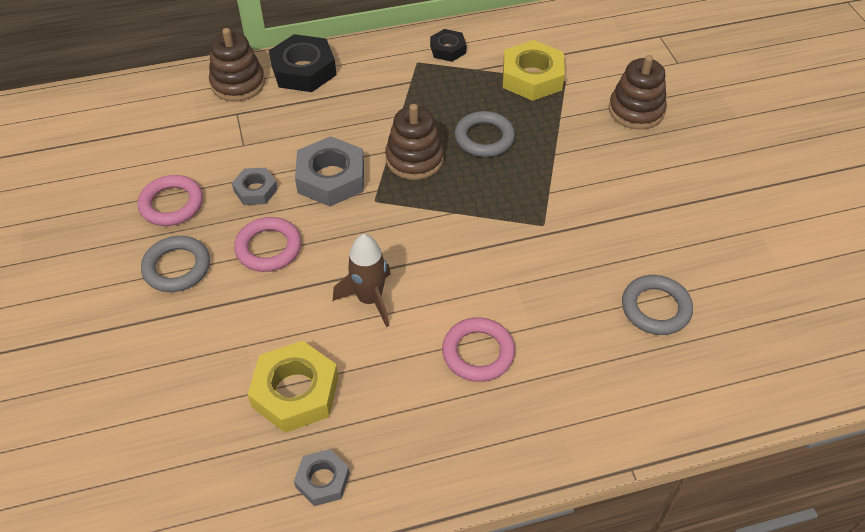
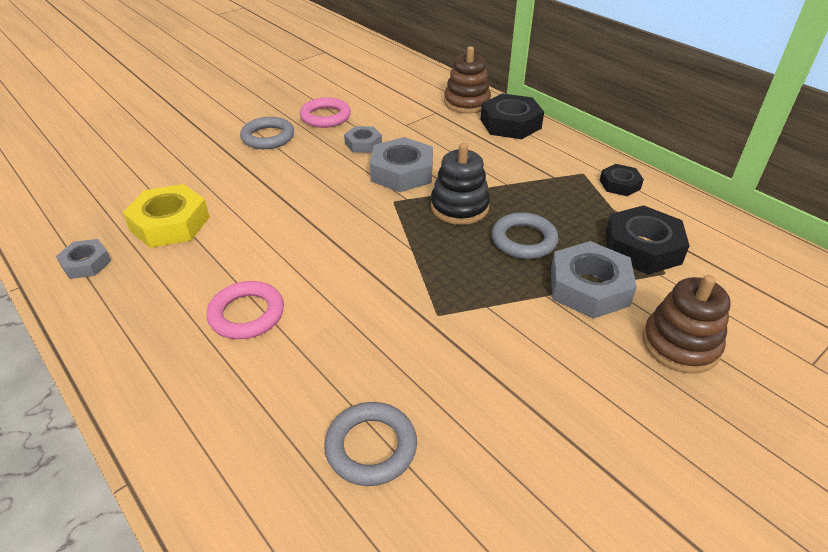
camera: 65 degrees right, 10 degrees down
pink ring [234,217,301,272] -> none
brown rocket [333,234,391,327] -> none
brown stacking toy [385,104,444,180] -> black stacking toy [431,143,490,225]
yellow nut [503,40,565,101] -> black nut [606,205,690,275]
none -> grey nut [551,241,637,319]

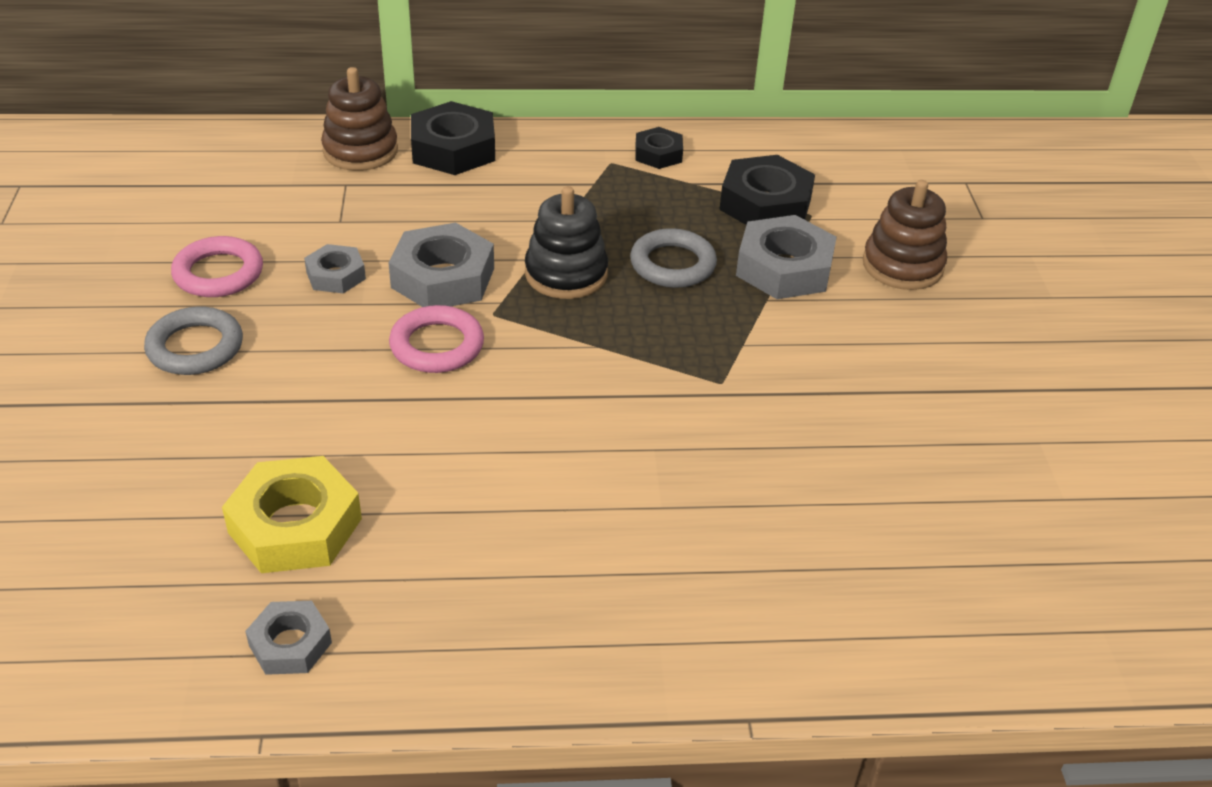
camera: 55 degrees left, 0 degrees up
pink ring [207,281,284,339] -> pink ring moved to [389,305,484,373]
grey ring [324,402,417,486] -> none

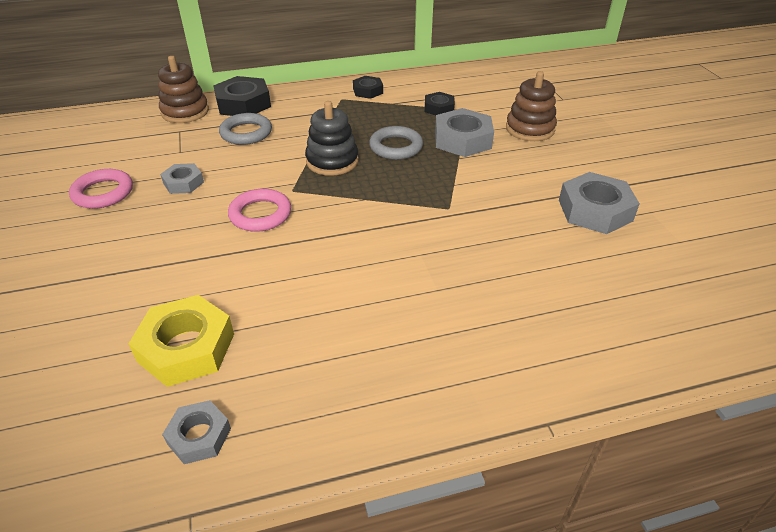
camera: 10 degrees left, 0 degrees up
grey ring [144,306,243,375] -> grey ring moved to [219,113,272,145]
grey nut [389,223,494,307] -> grey nut moved to [559,172,640,234]
black nut [719,155,815,225] -> black nut [425,92,455,115], size x0.57

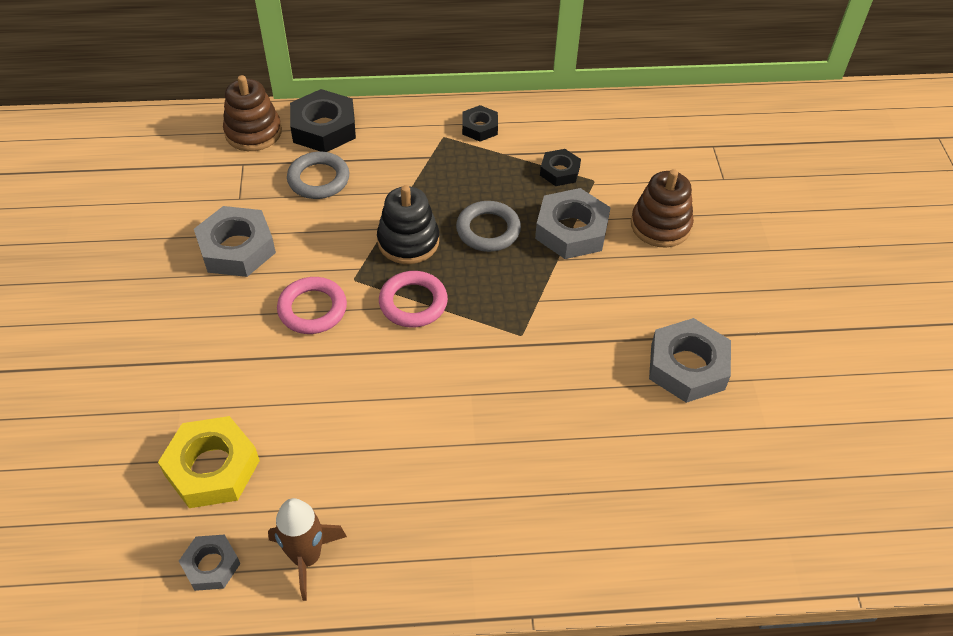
camera: 10 degrees right, 10 degrees up
pink ring [69,169,133,209] -> pink ring moved to [379,271,448,328]
grey nut [160,163,204,194] -> grey nut [194,206,276,277], size x1.74
none -> brown rocket [268,498,347,601]

